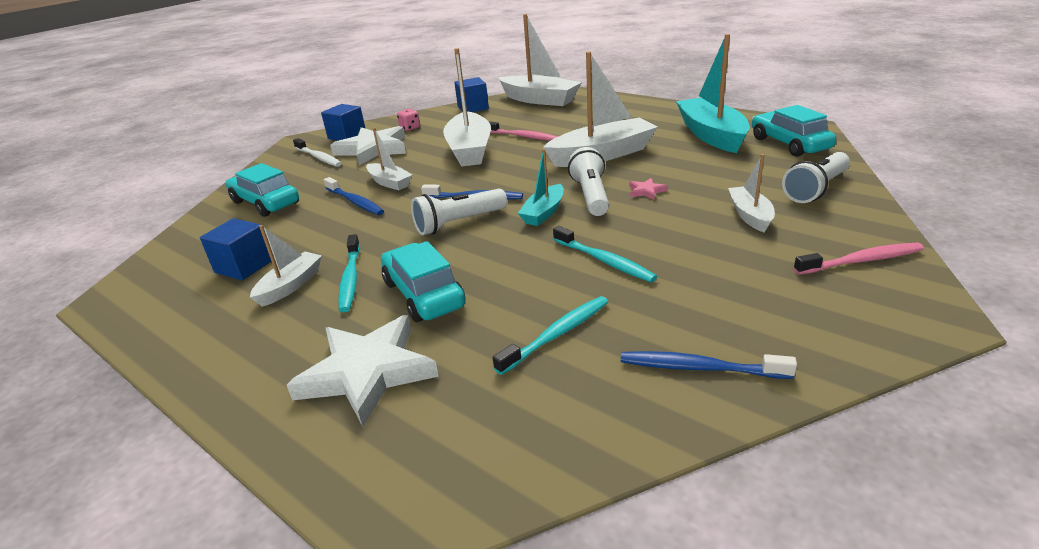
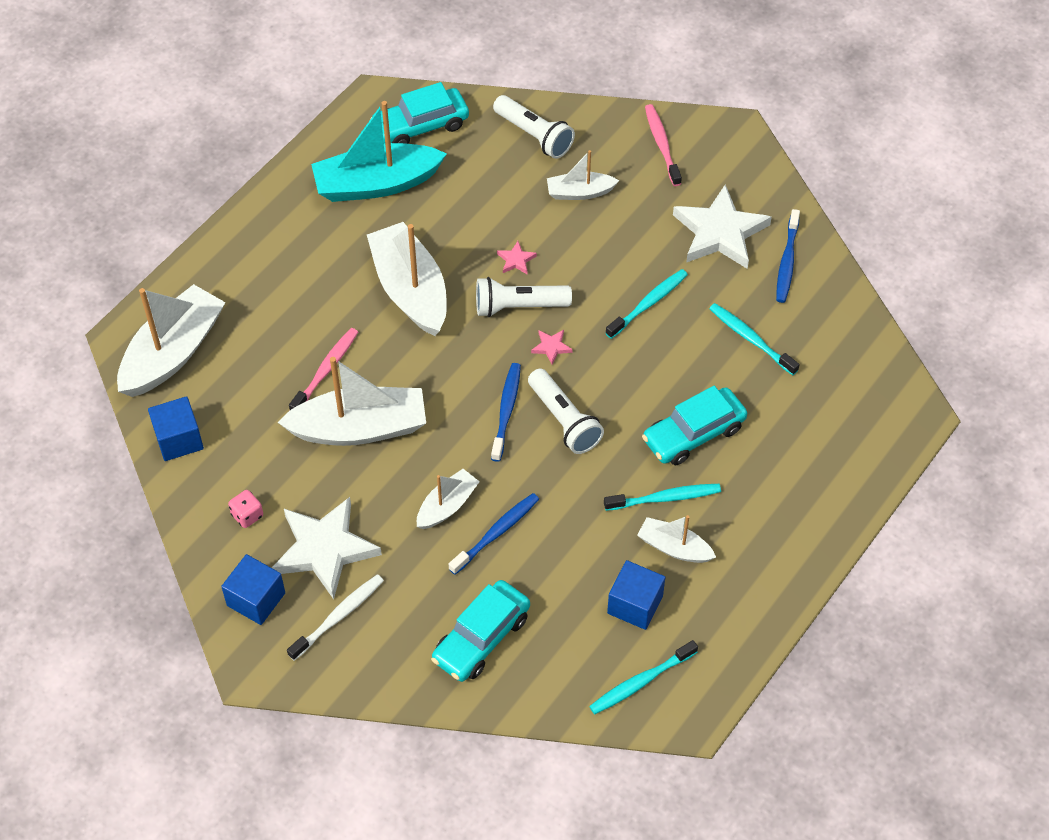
camera: 95 degrees left, 25 degrees up
white star [287,315,439,426] -> white star moved to [673,184,772,269]
turquoise boat [518,149,564,226] -> pink star [531,330,573,365]
none -> turquoise toothbrush [589,640,698,714]

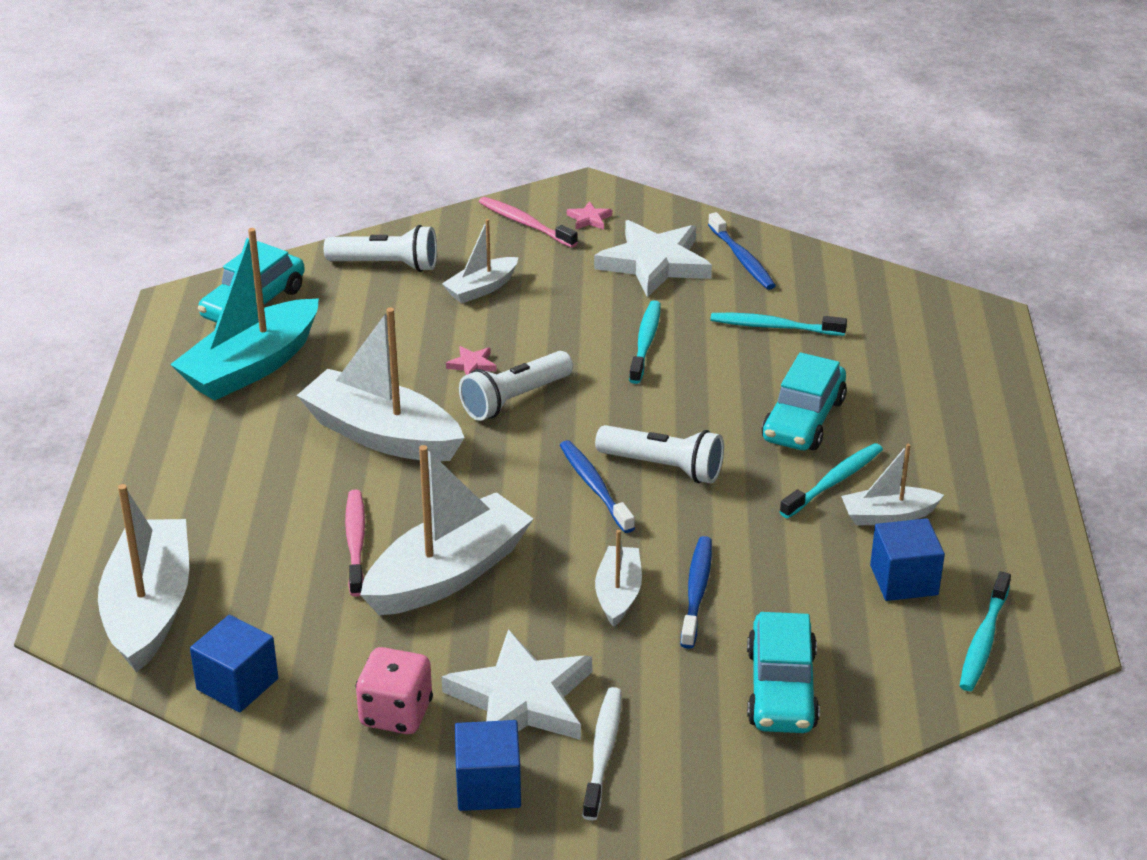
camera: 35 degrees left, 20 degrees down
pink dice [228,490,263,528] -> pink dice [356,647,433,734], size x1.68
pink star [531,330,573,365] -> pink star moved to [567,201,612,230]

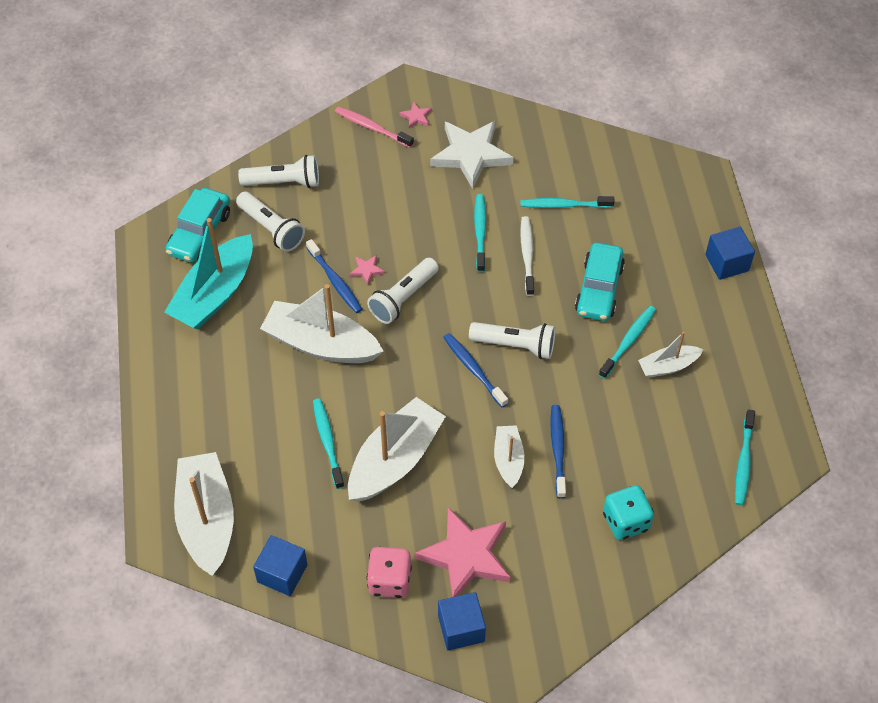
camera: 10 degrees left, 20 degrees up
pink toothbrush [345,489,365,597] -> turquoise toothbrush [313,399,344,489]
white boat [442,219,518,303] -> none
white star [442,629,592,740] -> pink star [415,507,511,597]
white toothbrush [582,687,622,821] -> white toothbrush moved to [520,216,535,296]
blue toothbrush [708,212,776,290] -> blue toothbrush moved to [306,239,362,313]
turquoise car [747,612,820,733] -> turquoise dice [603,485,654,540]
blue cube [870,518,945,601] -> blue cube moved to [705,227,755,280]
none -> white flashlight [236,191,305,252]

